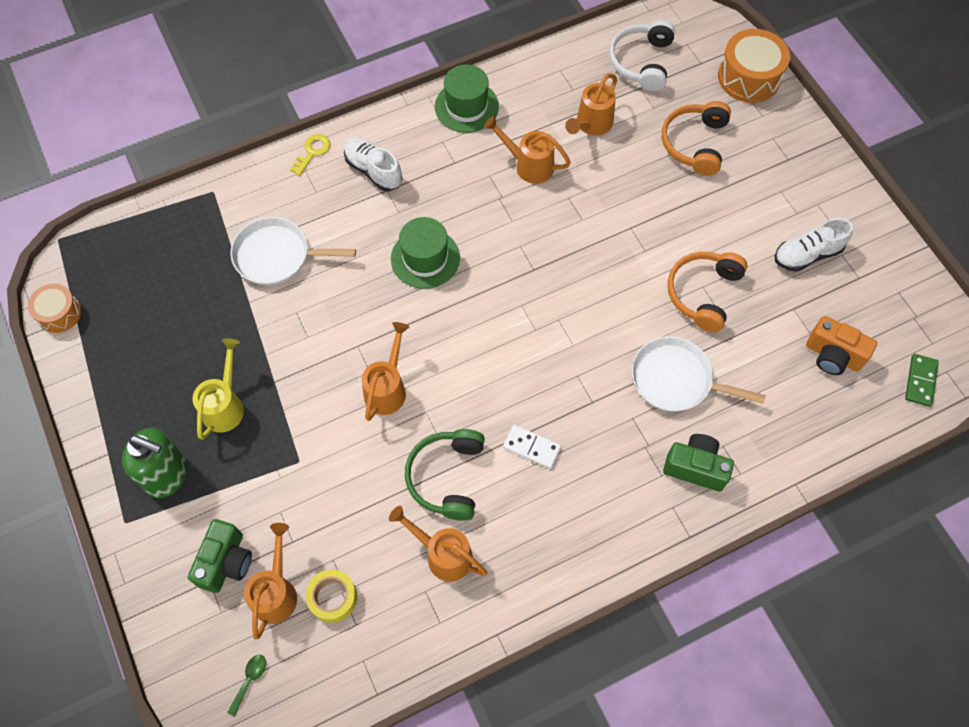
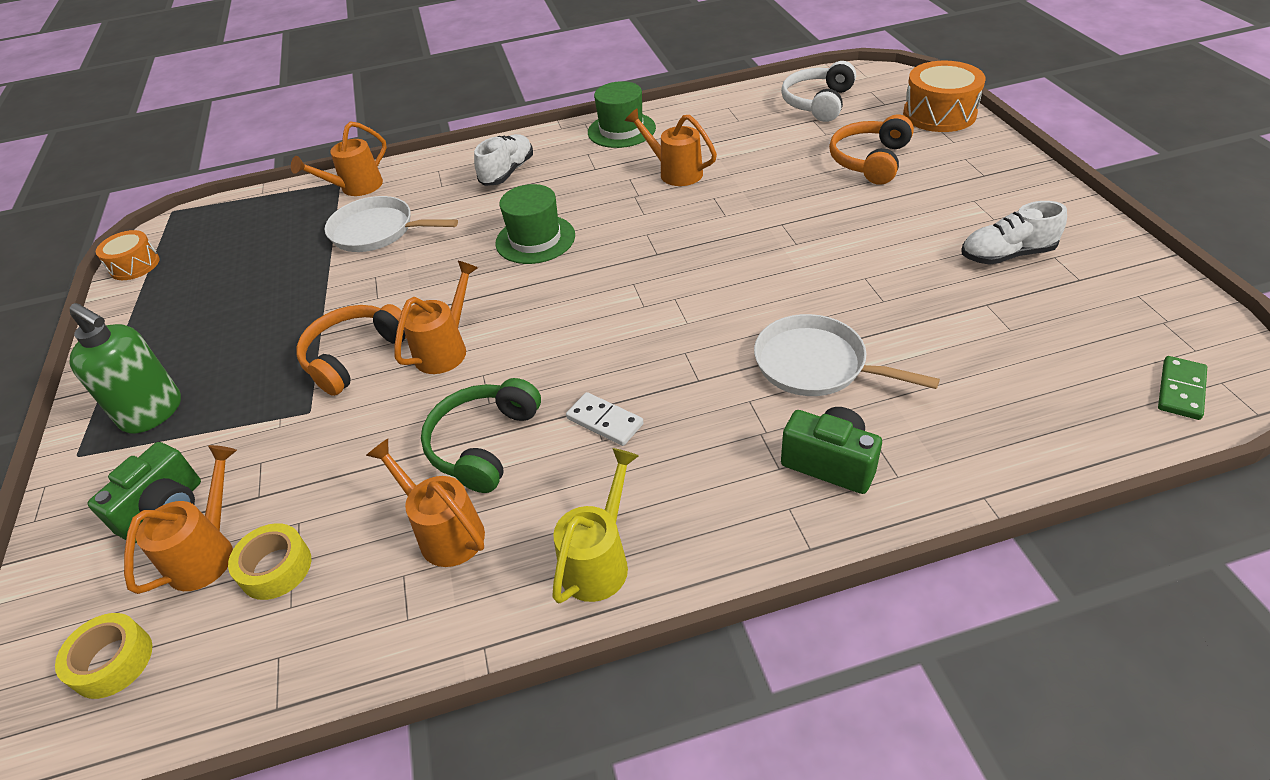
camera: 15 degrees right, 20 degrees down
yellow watering can [193,338,244,440] -> yellow watering can moved to [552,448,639,603]
green spoon [227,654,266,716] -> yellow tape [55,613,152,699]
yellow key [290,134,331,176] -> none
white shoe [344,138,402,191] -> white shoe turned 60 degrees clockwise [474,134,533,186]
orange watering can [565,73,617,136] -> orange watering can moved to [291,121,387,196]
orange headphones [668,252,748,332] -> orange headphones moved to [296,304,406,396]
orange camera [806,316,877,375] -> none

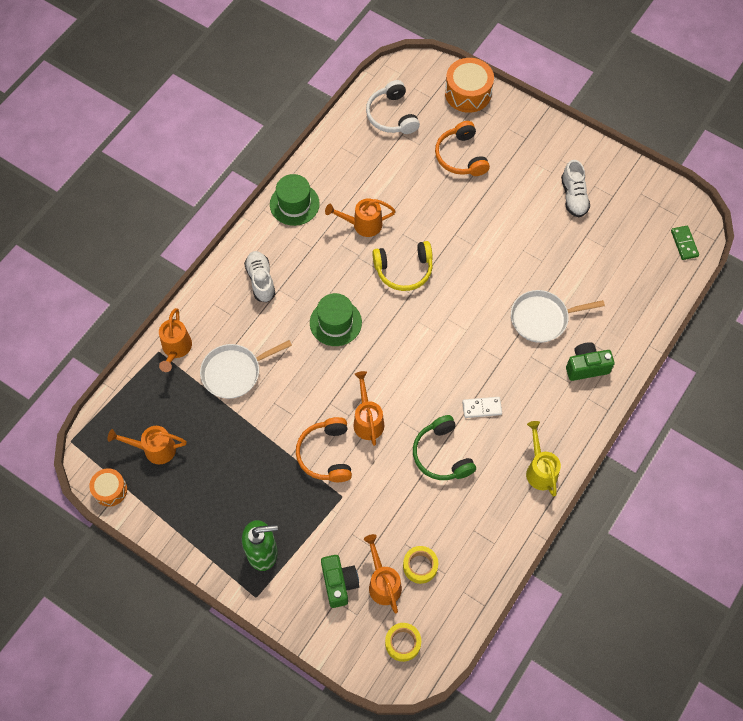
camera: 45 degrees left, 20 degrees up
orange watering can [366,439,485,567] -> orange watering can moved to [108,426,187,464]
white shoe [961,201,1067,265] -> white shoe turned 45 degrees counterclockwise [561,160,590,217]
none -> yellow headphones [372,241,433,291]

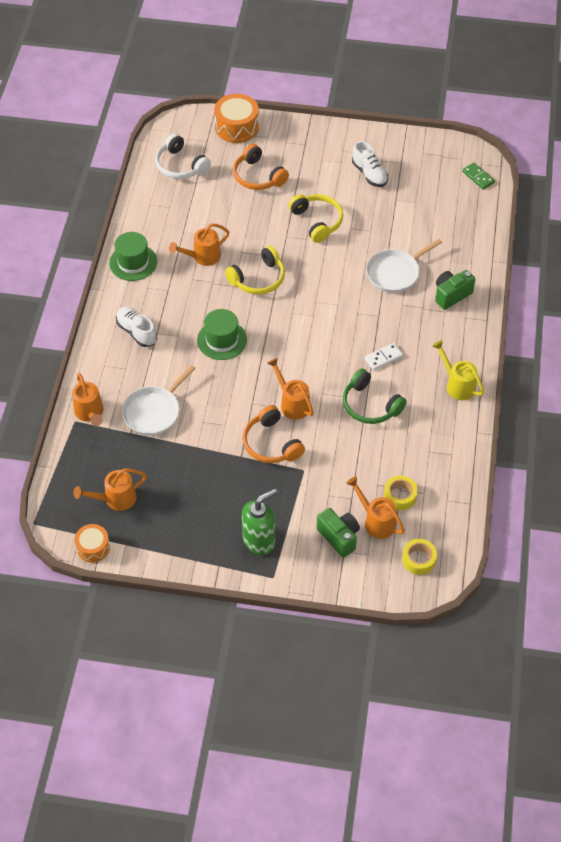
camera: 25 degrees left, 10 degrees down
none -> yellow headphones [288,194,343,243]

